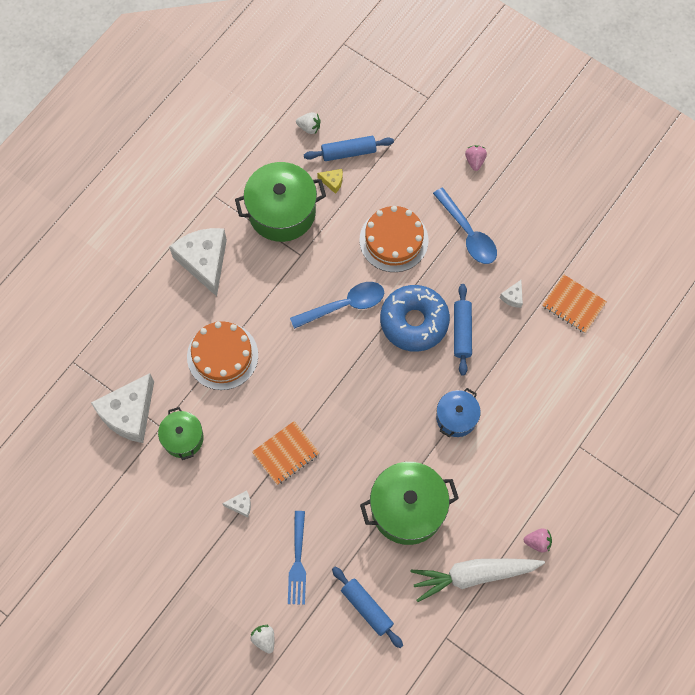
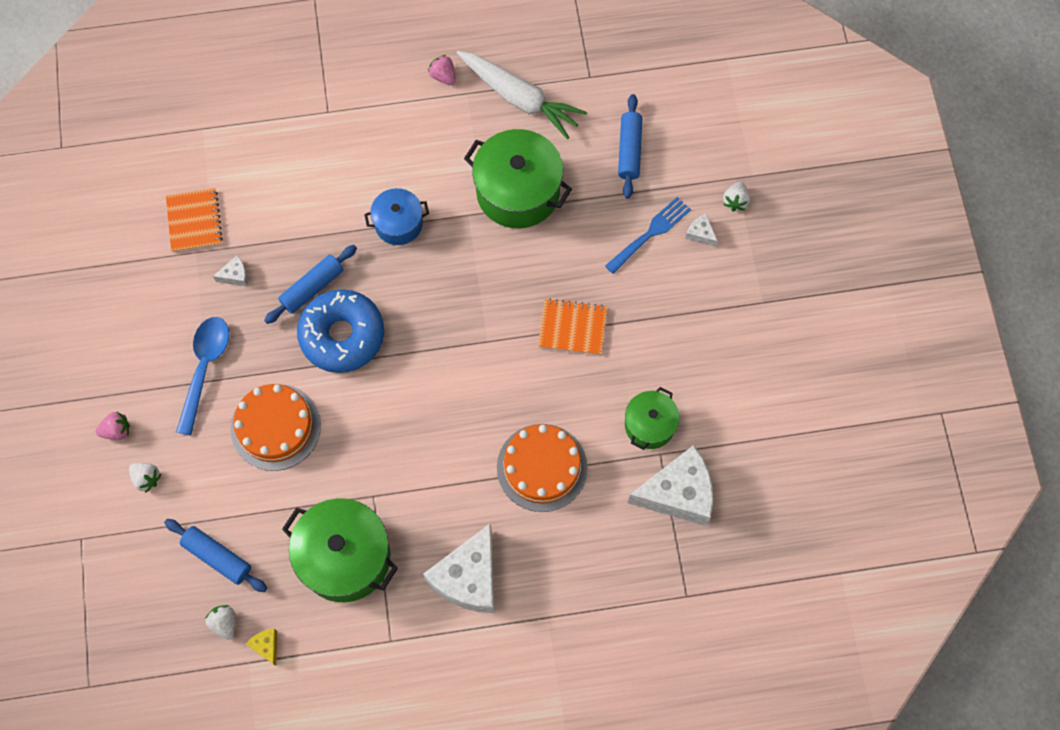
camera: 135 degrees left, 0 degrees up
white cheese [222,490,251,518] -> white cheese moved to [685,214,718,247]
blue spoon [290,282,384,329] -> none
yellow cheese [317,169,343,194] -> yellow cheese moved to [246,629,277,666]
pink strawberry [465,145,487,171] -> pink strawberry turned 150 degrees counterclockwise [96,412,130,440]
none -> white strawberry [129,463,161,493]

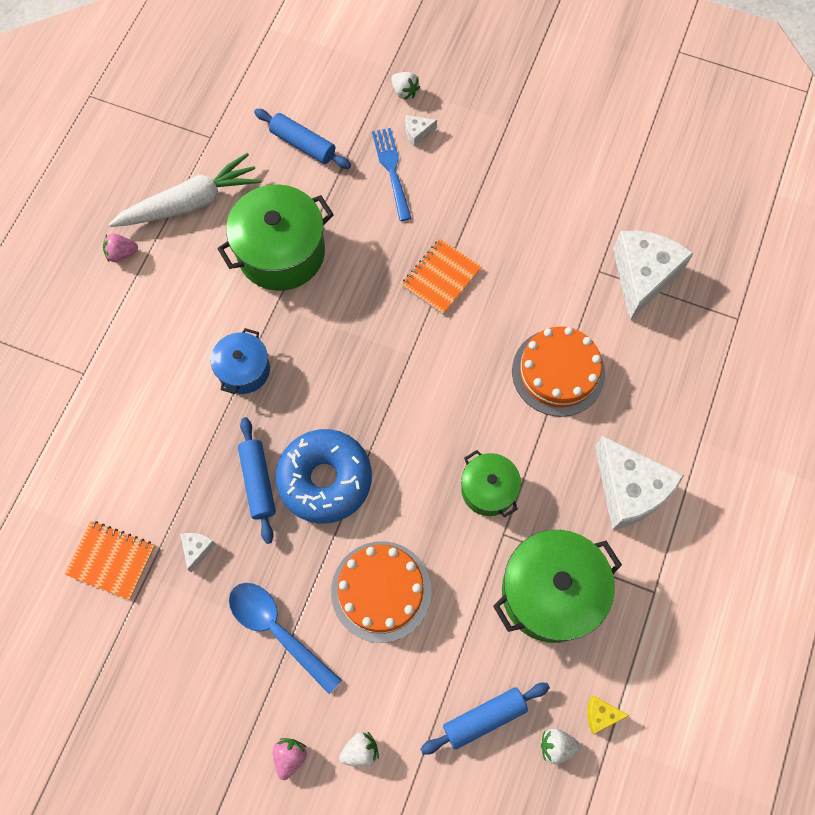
camera: 60 degrees left, 0 degrees up
green pot [625,387,680,450] -> green pot moved to [461,450,521,517]

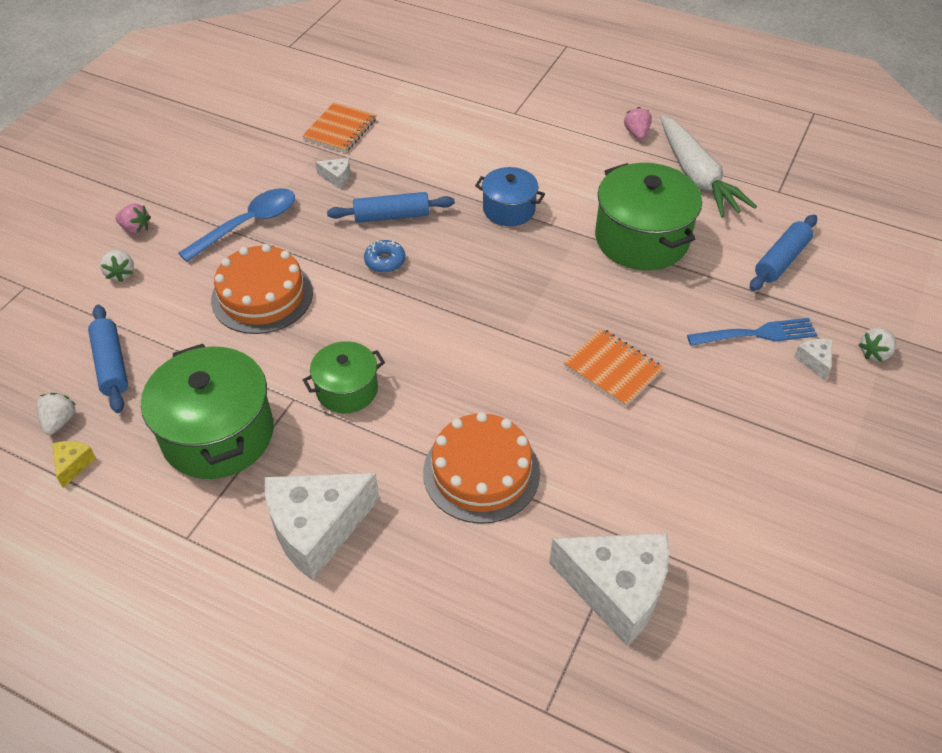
camera: 95 degrees right, 20 degrees down
blue donut [276,429,372,523] -> blue donut [364,240,406,273], size x0.43

